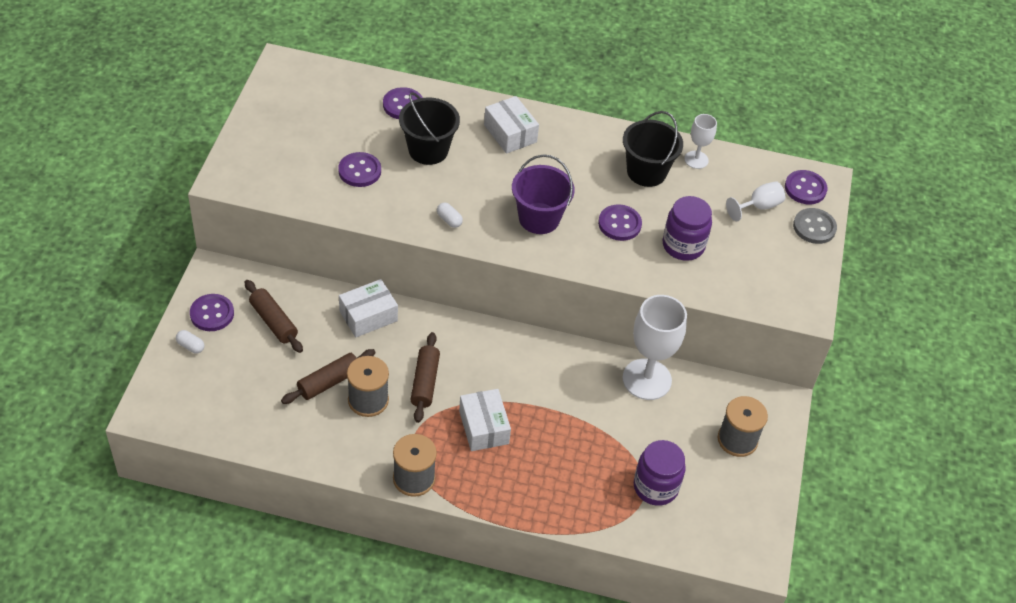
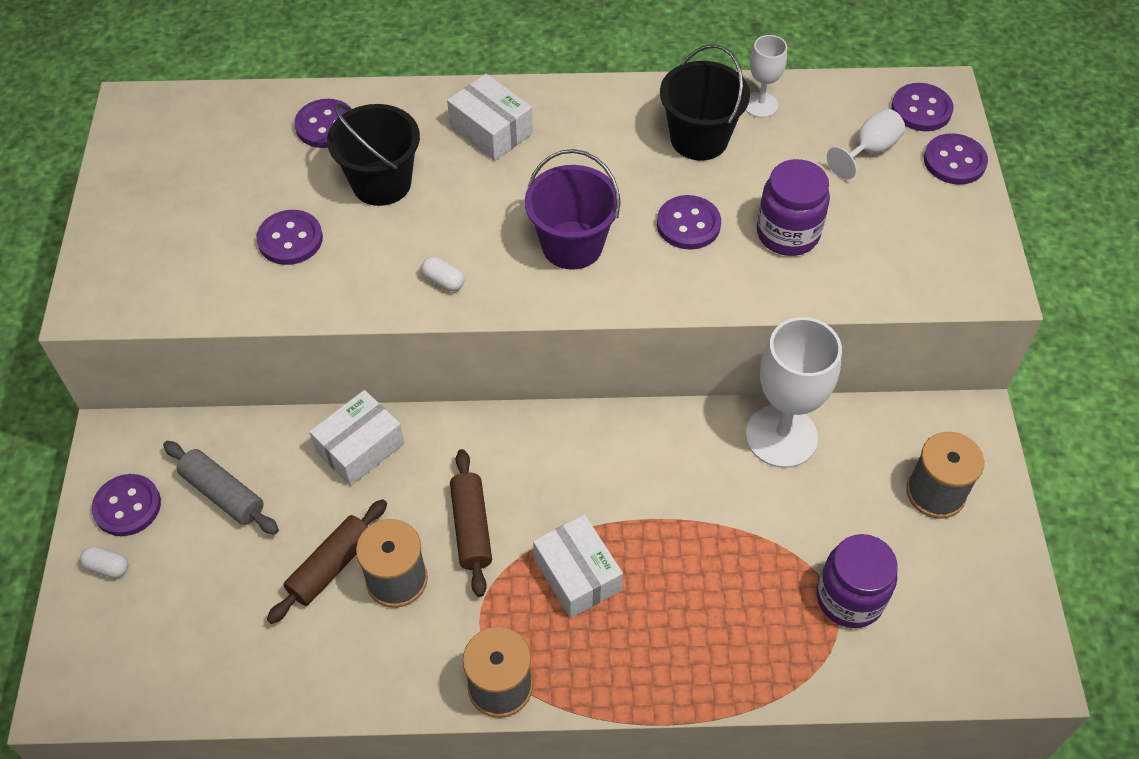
camera: 10 degrees left, 5 degrees up
brown rolling pin [245,280,303,353] -> grey rolling pin [163,441,279,534]
grey button [793,208,837,244] -> purple button [924,133,988,185]

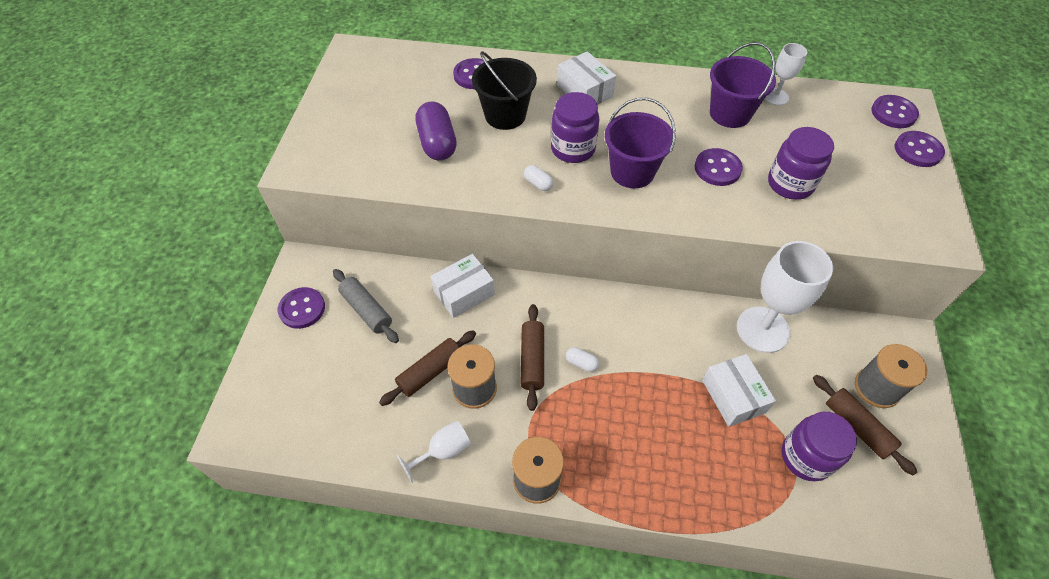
camera: 10 degrees right, 0 degrees up
white capsule [80,546,128,578] -> white capsule moved to [566,347,599,372]
purple button [256,210,323,265] -> purple capsule [416,102,457,160]
white box [533,514,623,618] -> white box moved to [702,354,776,427]
black bucket [660,44,750,160] -> purple bucket [710,42,776,128]
white goblet [827,109,905,180] -> white goblet moved to [397,421,471,483]
none -> purple jar [551,92,599,163]
none -> brown rolling pin [813,375,917,475]

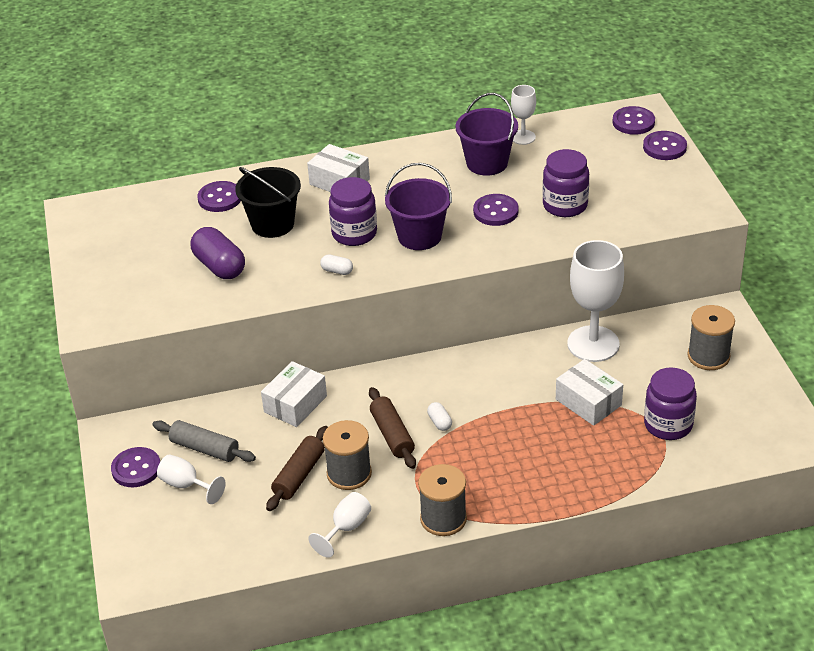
camera: 20 degrees left, 15 degrees down
white capsule [566,347,599,372] -> white capsule turned 60 degrees clockwise [427,402,452,431]
brown rolling pin [813,375,917,475] -> none
none -> white goblet [157,454,226,504]

